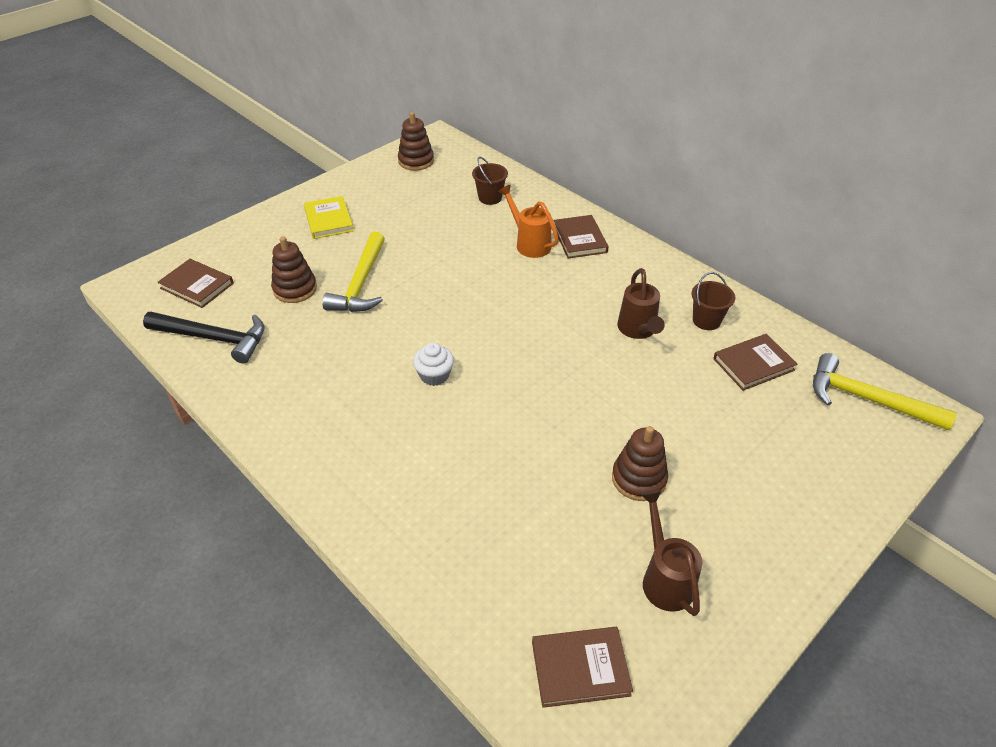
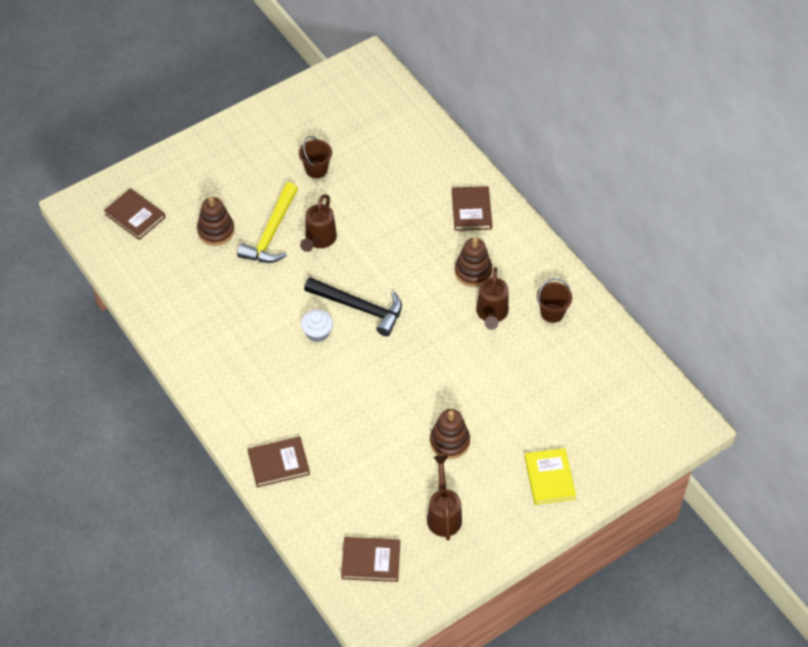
camera: 10 degrees right, 10 degrees up
black hammer [143,312,265,364] -> black hammer moved to [304,277,402,336]
yellow book [304,196,354,239] -> yellow book moved to [525,448,576,505]
brown stacking toy [398,112,434,171] -> brown stacking toy moved to [454,238,492,287]
brown bucket [472,157,508,205] -> brown bucket moved to [299,136,332,178]
orange watering can [498,184,559,258] -> none
brown book [713,334,798,391] -> brown book moved to [248,437,310,487]
yellow hammer [813,353,957,431] -> none
none -> brown watering can [300,194,337,252]

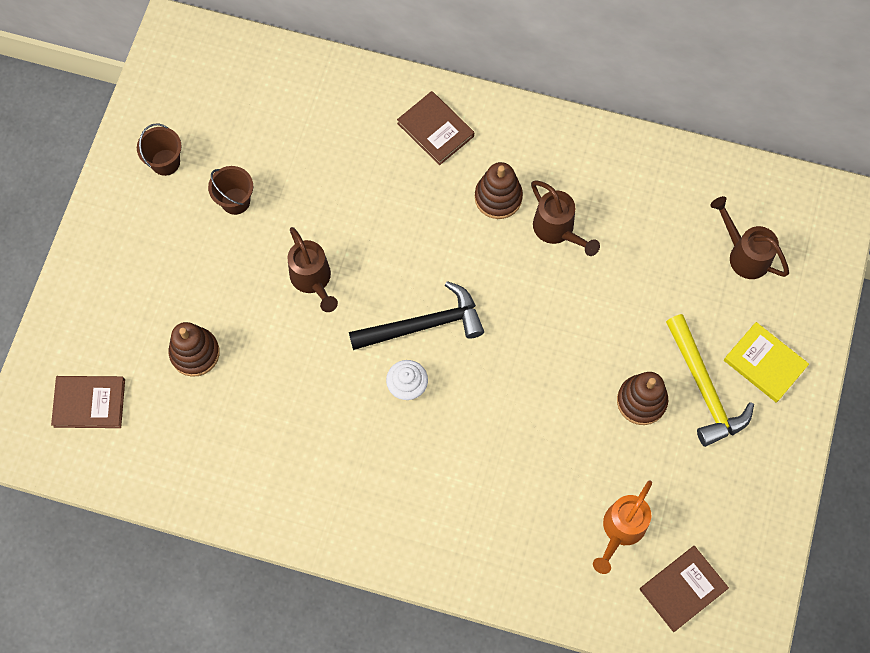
camera: 40 degrees left, 15 degrees up
yellow hammer [237,182,298,263] -> yellow hammer moved to [666,314,754,447]
brown book [248,437,310,487] -> none
brown watering can [427,455,462,541] -> brown watering can moved to [710,196,789,279]
brown bucket [537,278,572,323] -> brown bucket moved to [137,123,182,176]
none -> orange watering can [593,480,652,574]

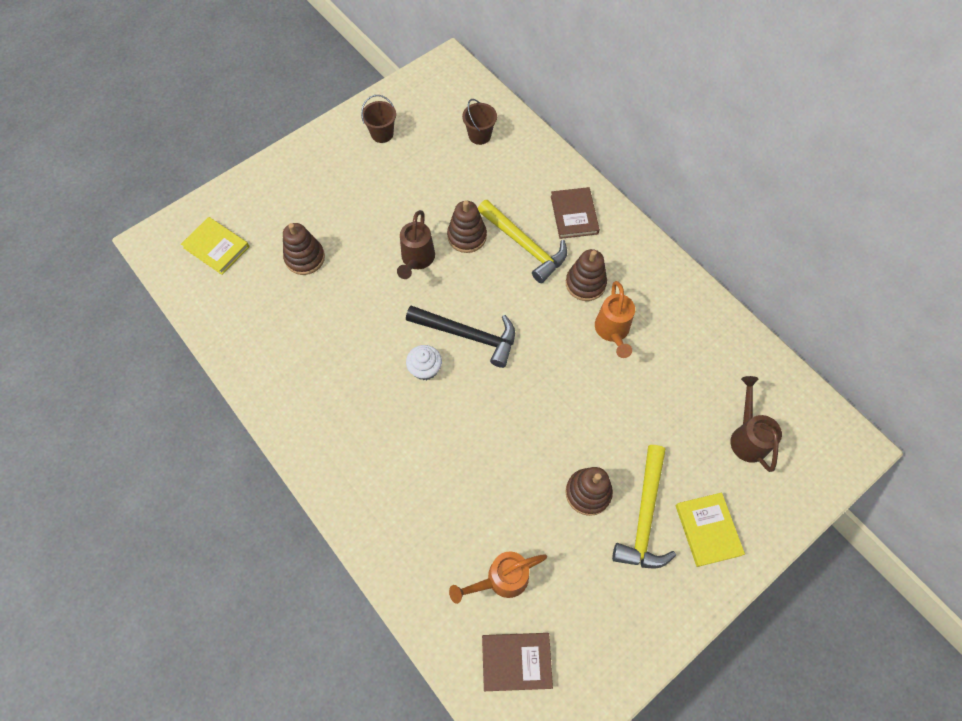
camera: 35 degrees right, 5 degrees down
brown book [51,376,125,428] -> yellow book [181,217,249,275]
brown bucket [208,166,253,215] -> brown bucket moved to [462,99,497,145]
brown watering can [531,180,600,256] -> orange watering can [595,281,635,358]
none -> brown stacking toy [447,200,487,253]
none -> yellow hammer [478,200,567,283]

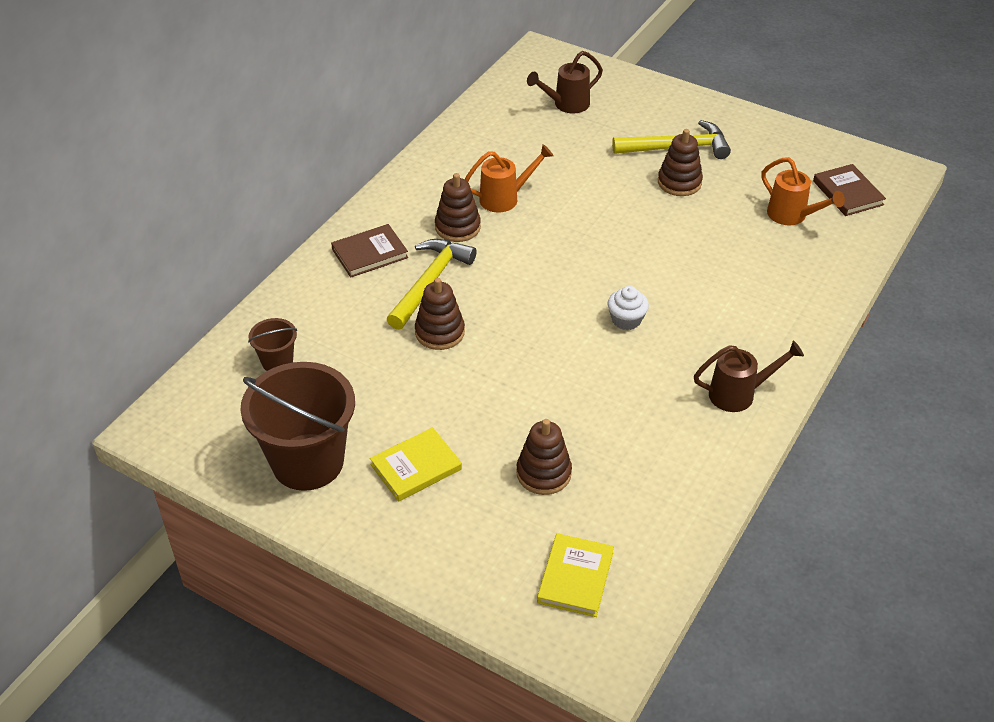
camera: 110 degrees left, 20 degrees down
brown bucket [361,95,396,143] -> brown bucket [240,362,355,491], size x2.15
brown watering can [397,210,435,279] -> brown watering can moved to [694,341,804,412]
black hammer [406,306,515,368] -> none
yellow book [676,493,745,567] -> yellow book moved to [370,427,462,502]

